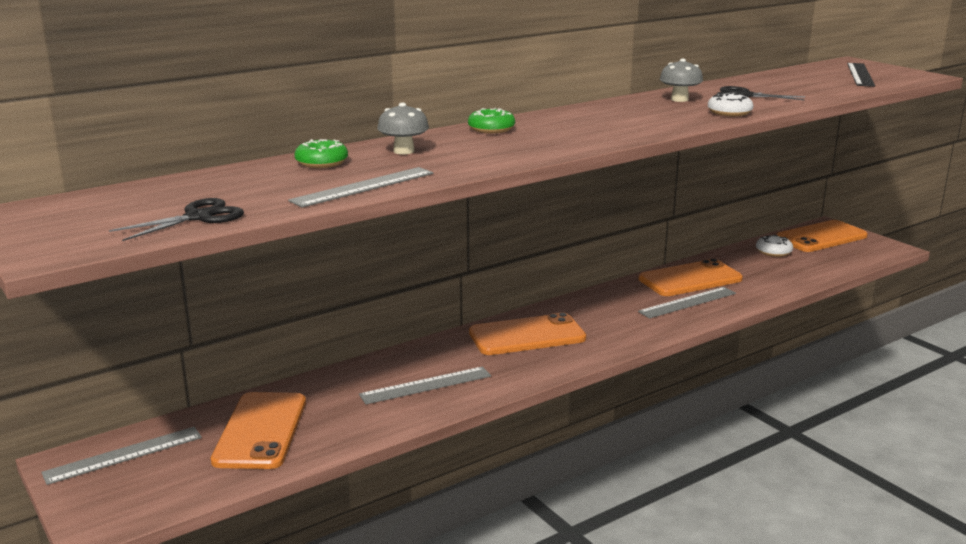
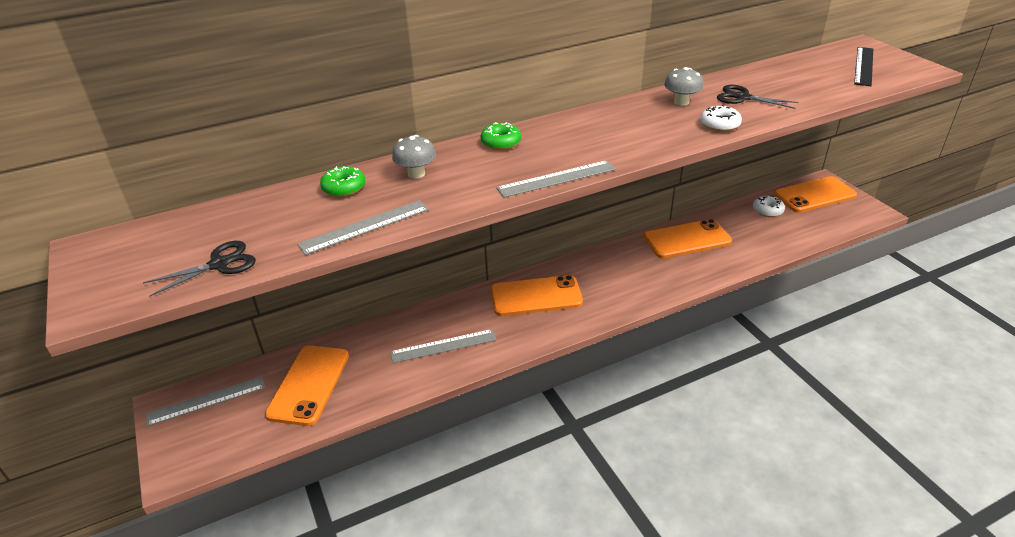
camera: 10 degrees right, 15 degrees up
grey ruler [638,287,736,318] -> grey ruler moved to [496,160,616,198]

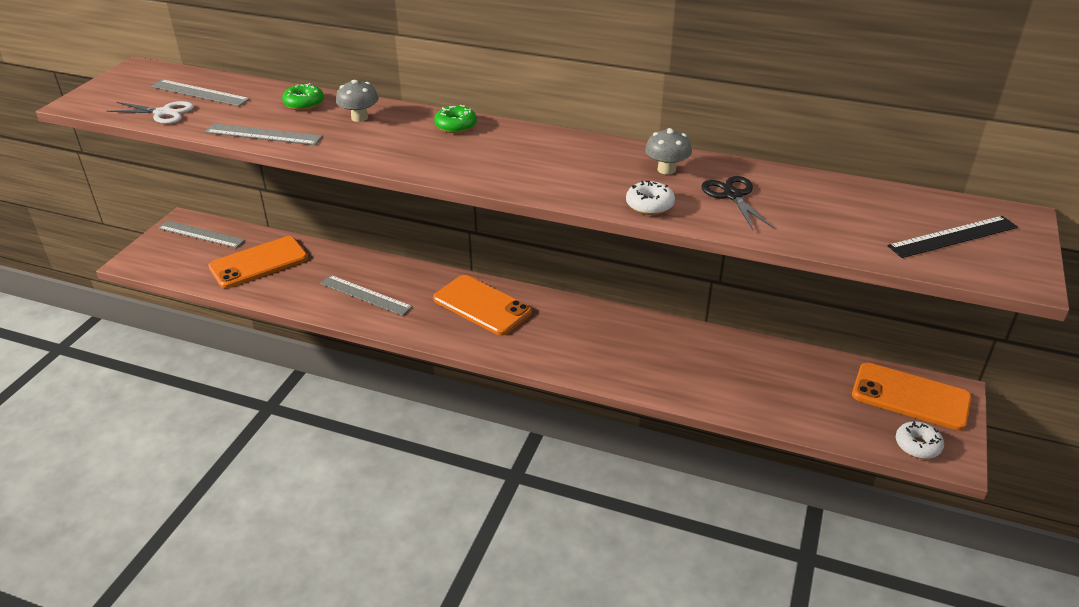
camera: 45 degrees right, 0 degrees up
black scissors [143,241,256,297] -> white scissors [107,101,194,124]
grey ruler [496,160,616,198] -> grey ruler moved to [151,79,250,106]
orange phone [643,219,732,259] -> none
white donut [753,195,785,217] -> white donut moved to [896,421,944,459]

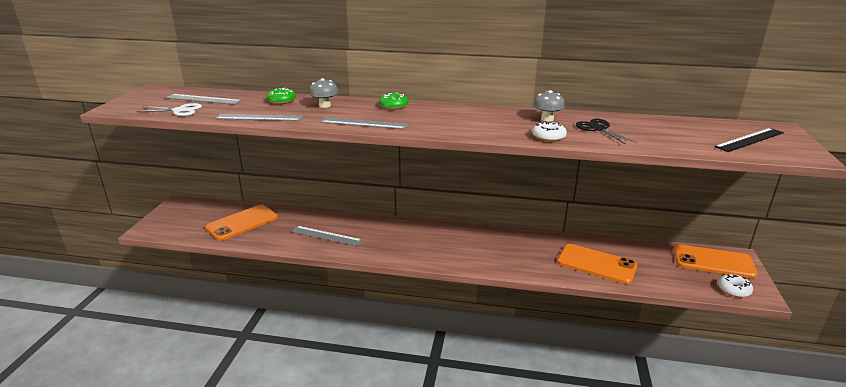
camera: 10 degrees left, 10 degrees down
grey ruler [158,220,245,248] -> grey ruler moved to [320,117,408,129]
orange phone [433,275,532,336] -> orange phone moved to [557,244,637,284]

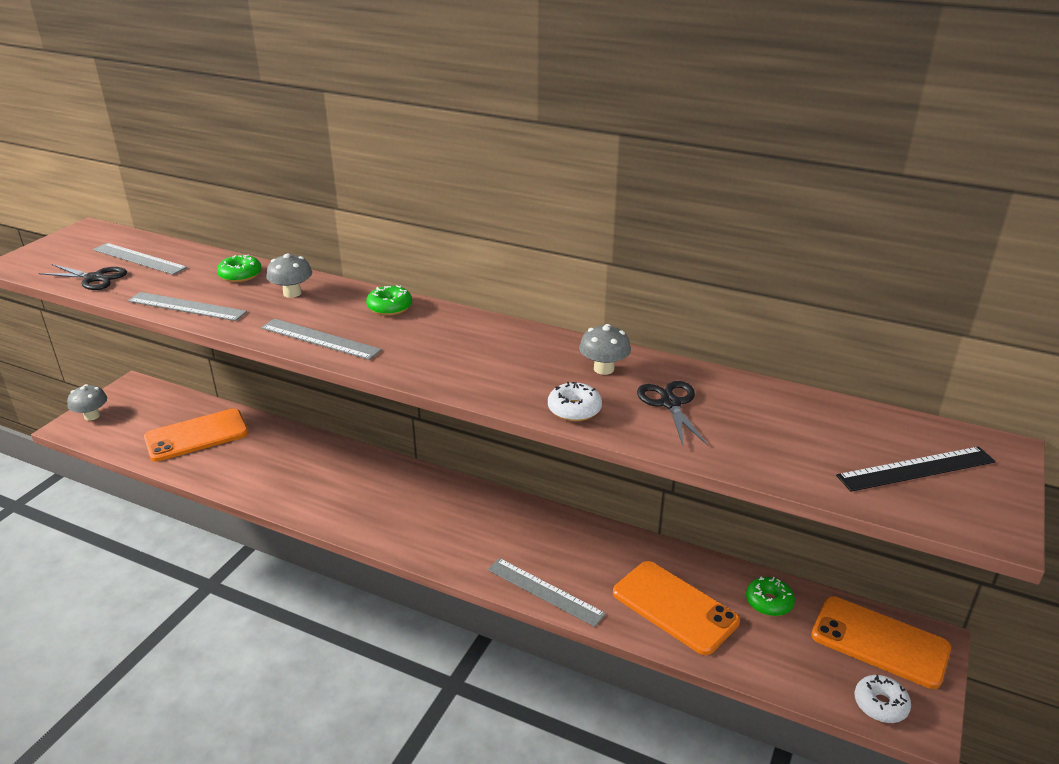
camera: 15 degrees right, 5 degrees up
white scissors [136,103,202,116] -> black scissors [38,264,127,290]
grey ruler [291,226,362,246] -> grey ruler moved to [488,558,606,627]
none -> grey mushroom [67,384,107,421]
none -> green donut [746,577,795,616]

